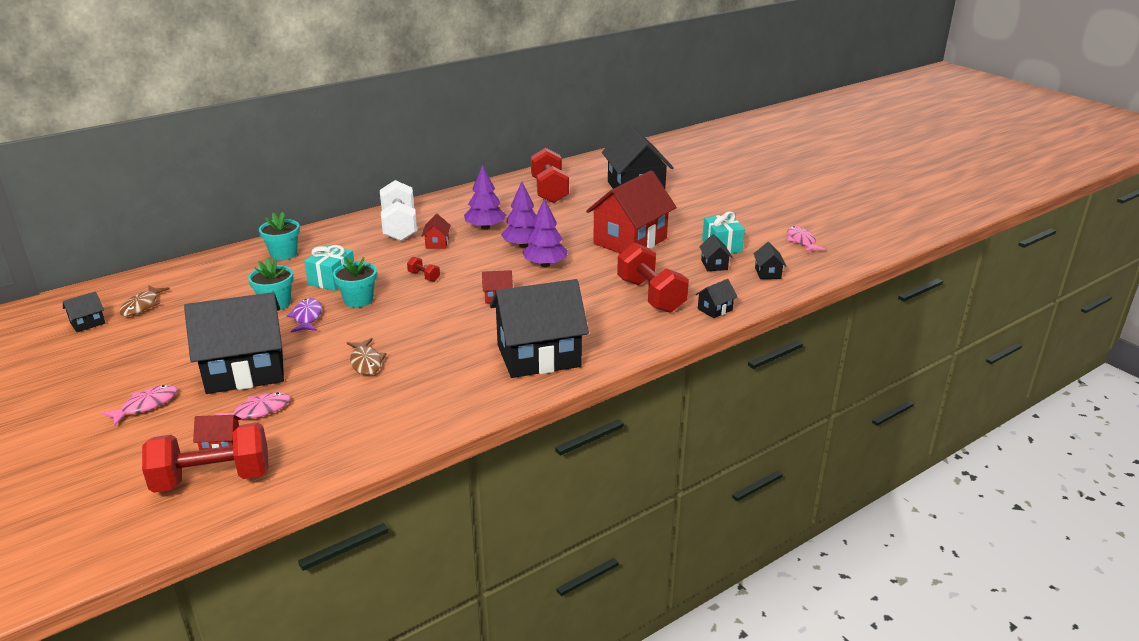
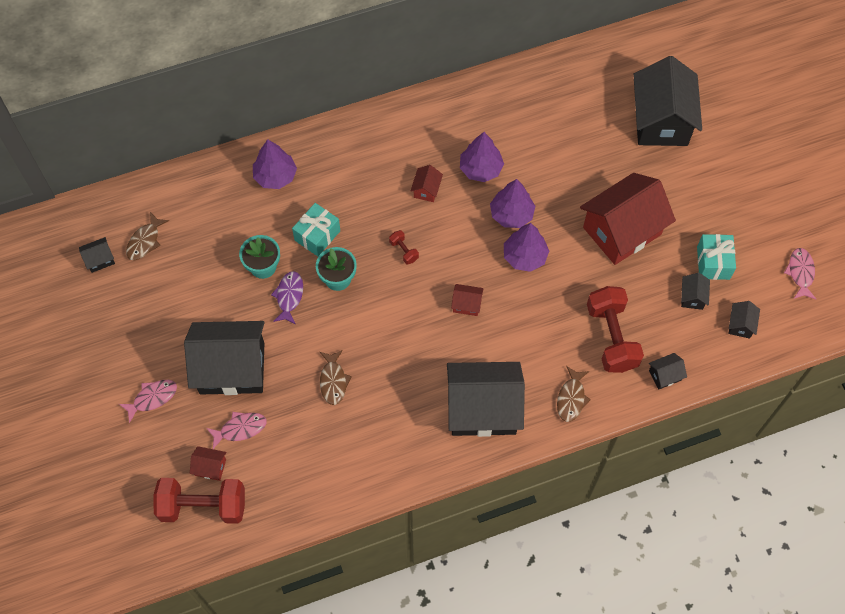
camera: 15 degrees right, 35 degrees up
turquoise flower pot [259,212,300,260] -> purple tree [253,139,297,189]
white dumbbell [380,180,417,241] -> none
red dumbbell [531,148,569,203] -> none
none -> brown fish [557,366,591,422]

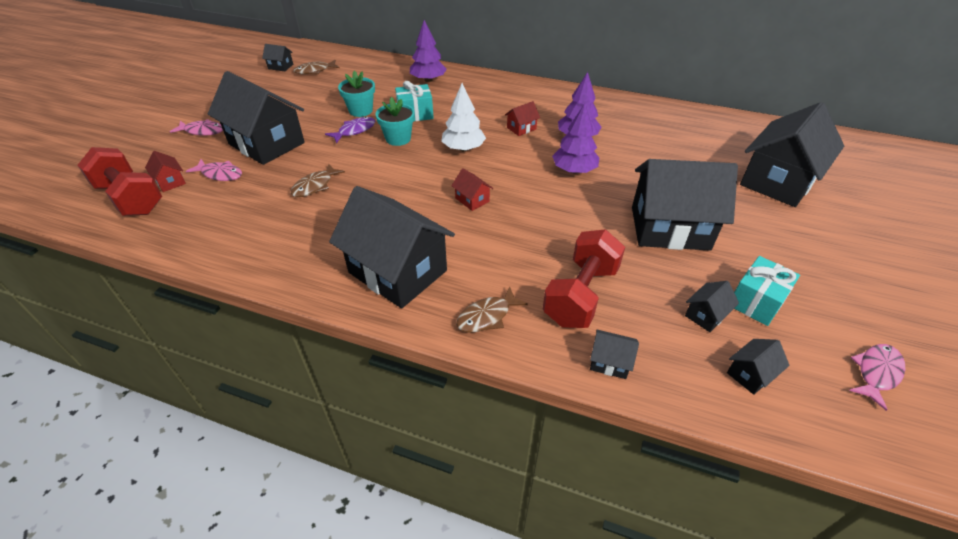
camera: 40 degrees right, 20 degrees down
red dumbbell [389,230,419,264] -> white tree [441,83,486,151]
purple tree [504,223,549,272] -> none
red house [580,173,676,265] -> black house [632,159,738,251]

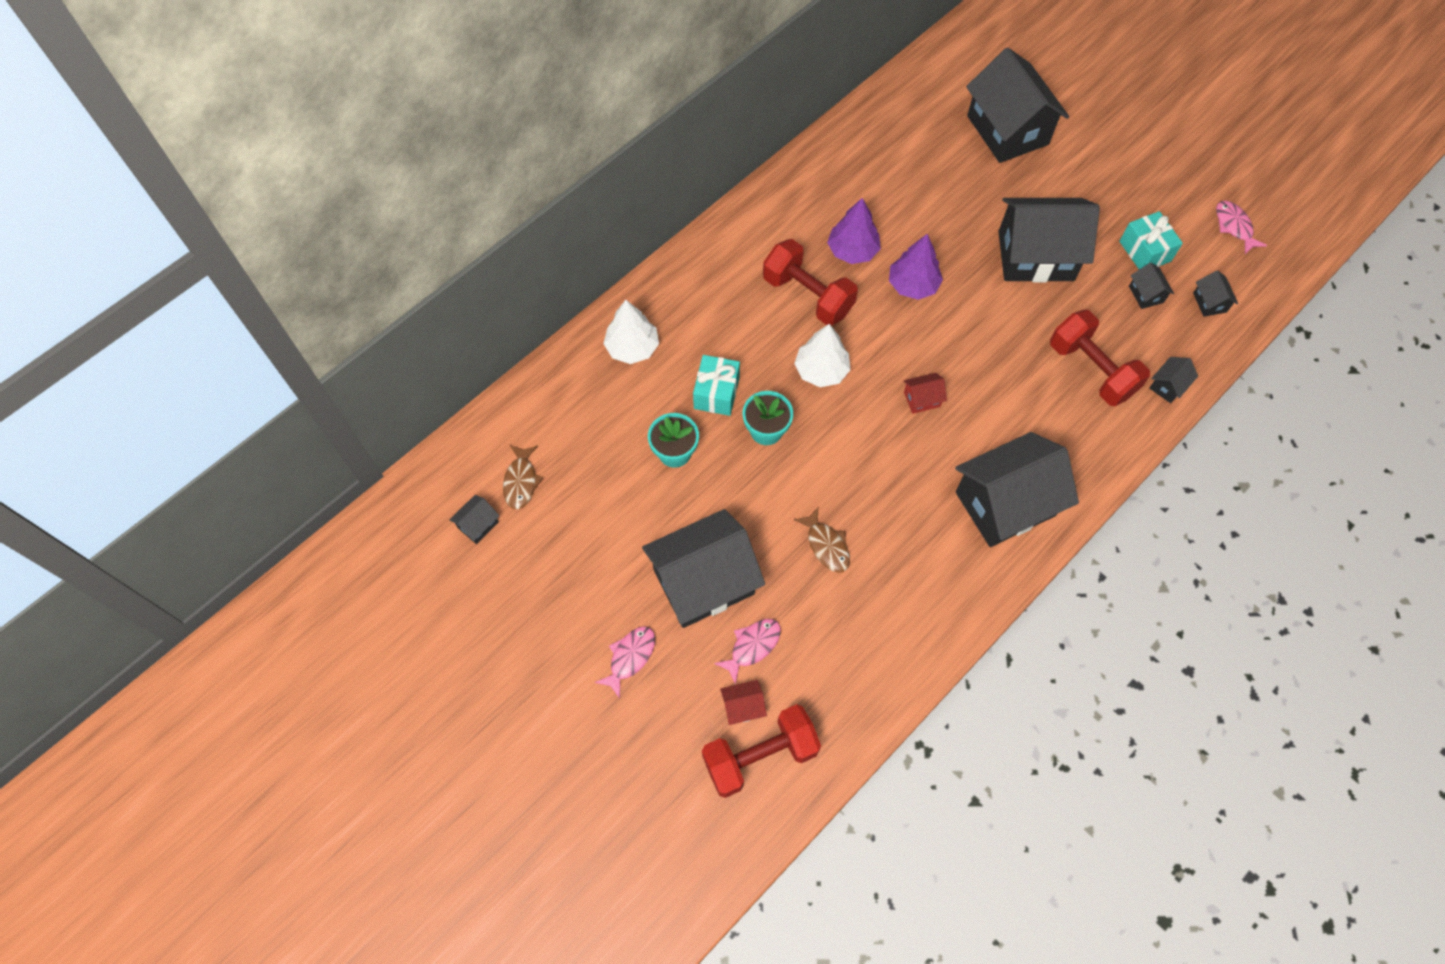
camera: 65 degrees left, 20 degrees up
purple fish [325,117,375,143] -> none
purple tree [410,20,447,82] -> white tree [603,300,659,364]
brown fish [456,286,528,333] -> none
red house [505,101,540,136] -> red dumbbell [763,239,858,325]
black house [632,159,738,251] -> black house turned 60 degrees clockwise [998,198,1100,283]

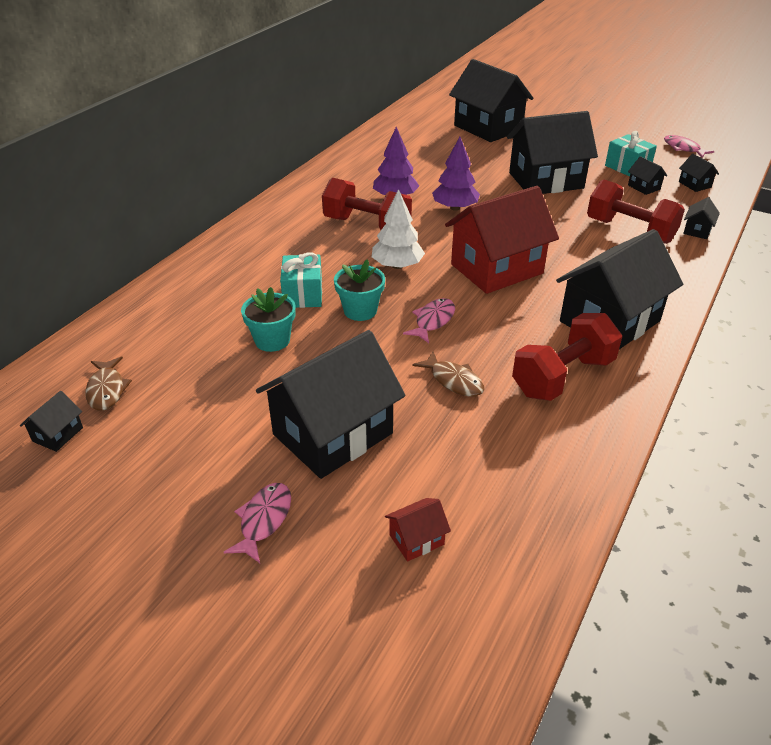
camera: 15 degrees left, 25 degrees down
white tree [603,300,659,364] -> none
red dumbbell [702,704,821,798] -> red dumbbell moved to [512,313,622,401]
pink fish [714,619,781,685] -> pink fish moved to [403,298,455,343]
red house [904,373,947,414] -> red house [445,186,559,294], size x2.47

